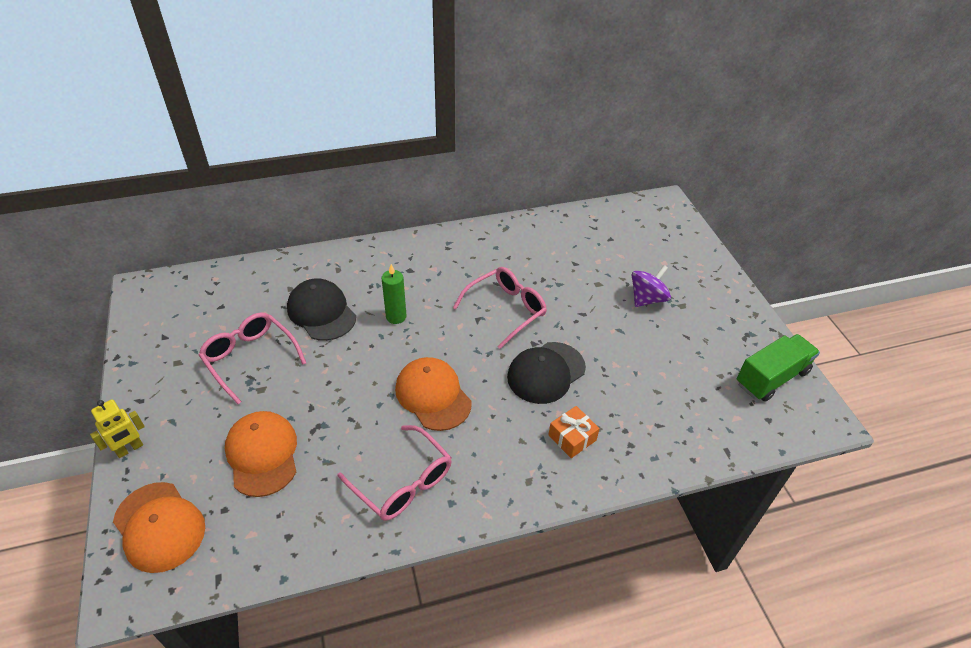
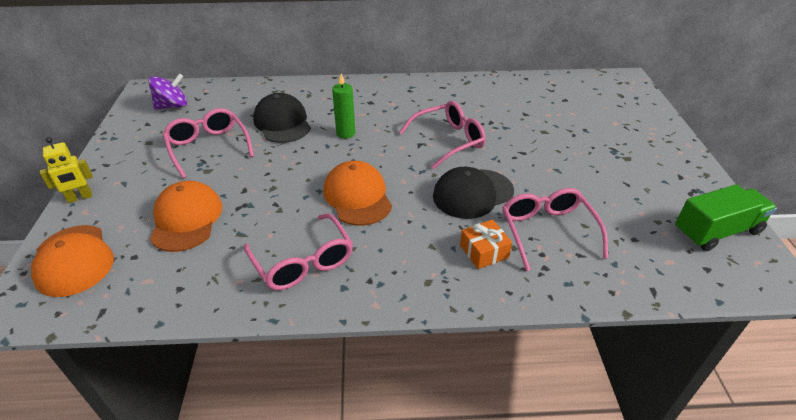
camera: 15 degrees right, 5 degrees down
purple spinning top [632,265,671,307] -> purple spinning top moved to [148,74,187,110]
none -> pink glasses [502,188,608,271]

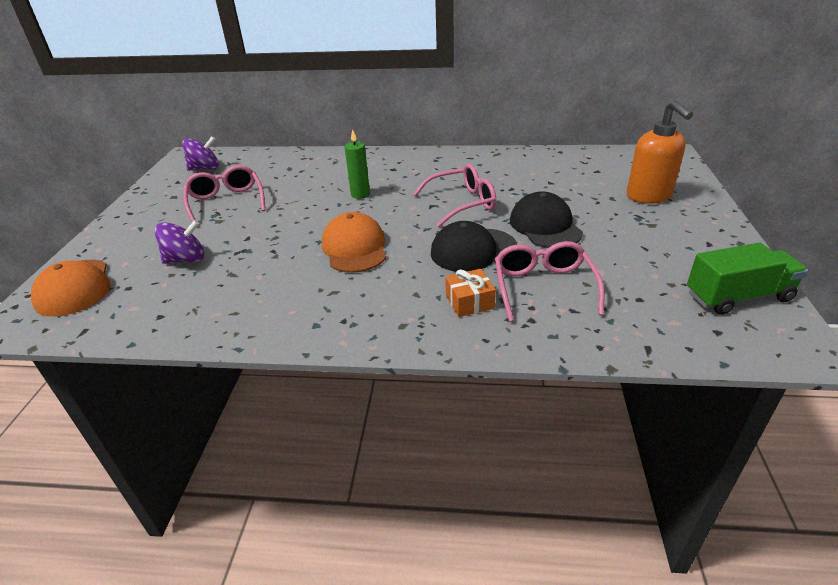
camera: 10 degrees right, 5 degrees down
yellow robot [40,137,93,203] -> none
orange cap [150,181,222,252] -> purple spinning top [155,220,204,264]
pink glasses [244,213,353,290] -> none
black cap [253,93,311,143] -> black cap moved to [510,191,583,248]
none -> orange soap dispenser [627,100,693,204]

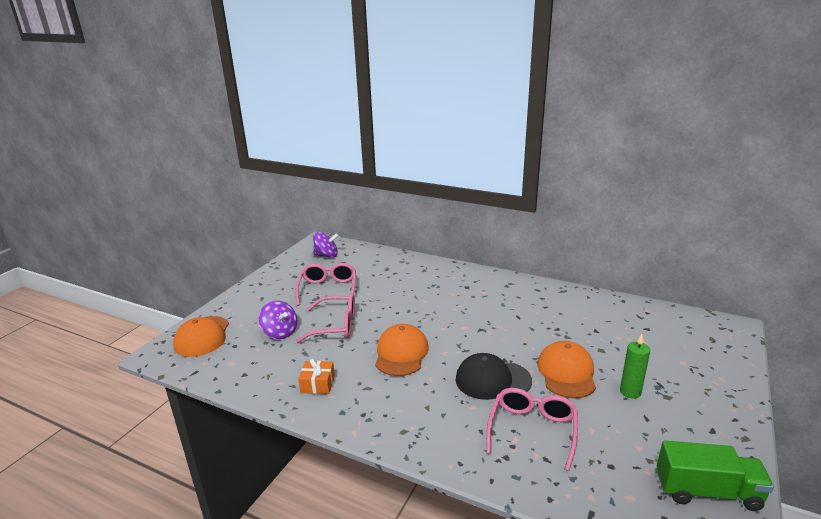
camera: 20 degrees right, 10 degrees down
purple spinning top [155,220,204,264] -> purple spinning top turned 45 degrees clockwise [259,300,297,339]
green candle [345,130,370,199] -> green candle moved to [620,334,650,399]
pink glasses [413,164,496,227] -> pink glasses moved to [296,294,355,343]
orange gift [445,269,496,317] -> orange gift moved to [298,359,335,394]
black cap [510,191,583,248] -> orange cap [537,341,596,398]
orange soap dispenser [627,100,693,204] -> none

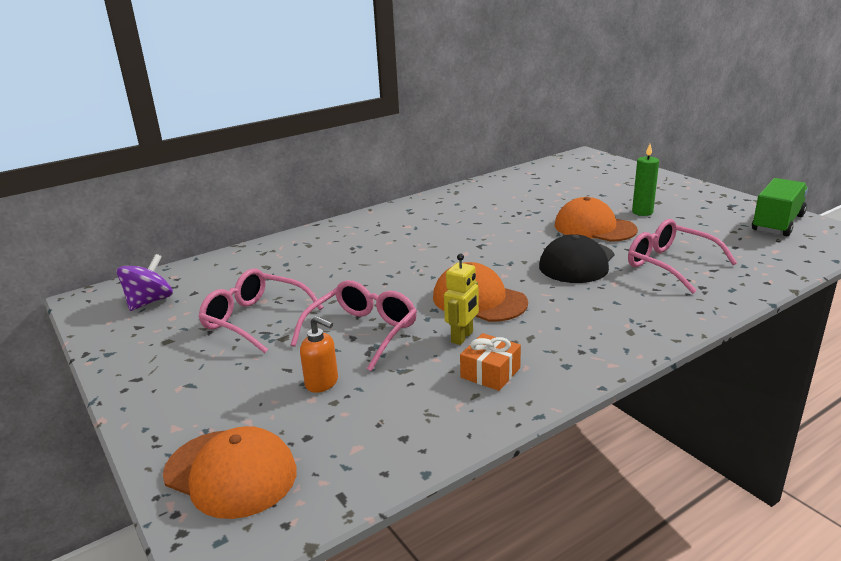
camera: 60 degrees left, 0 degrees up
purple spinning top [259,300,297,339] -> orange soap dispenser [300,316,338,393]
none -> yellow robot [444,254,479,345]

